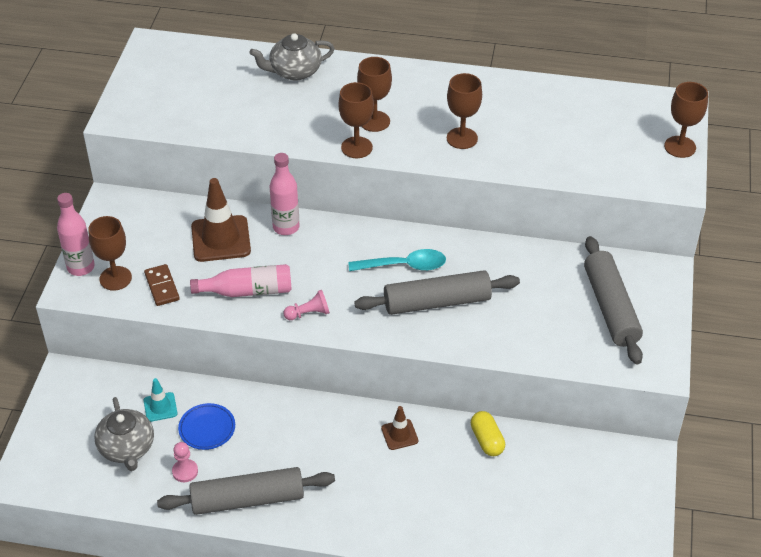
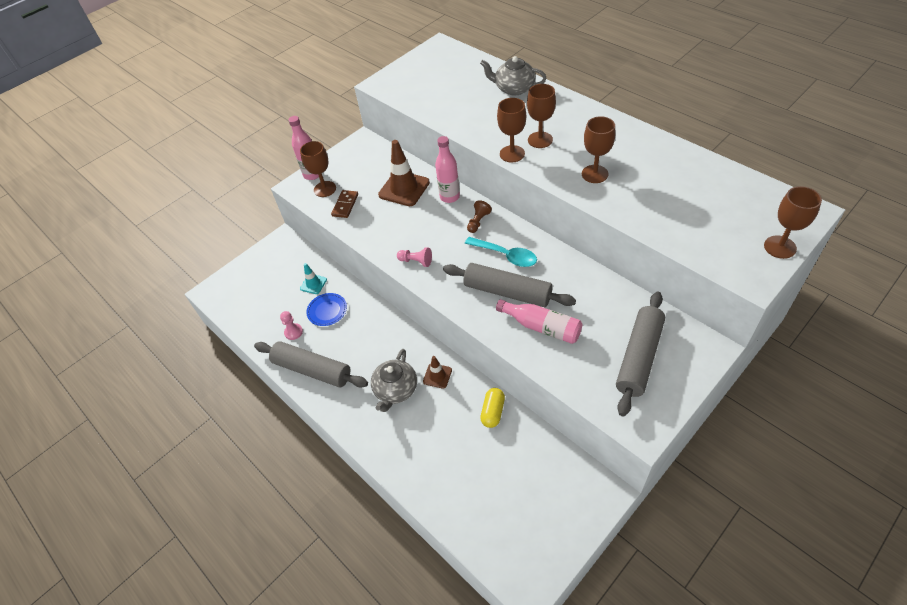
camera: 40 degrees right, 5 degrees up
grey teapot [94,397,154,471] -> grey teapot moved to [371,349,417,412]
pink bottle [190,264,292,297] -> pink bottle moved to [496,299,582,344]
none -> brown pawn [467,200,492,233]

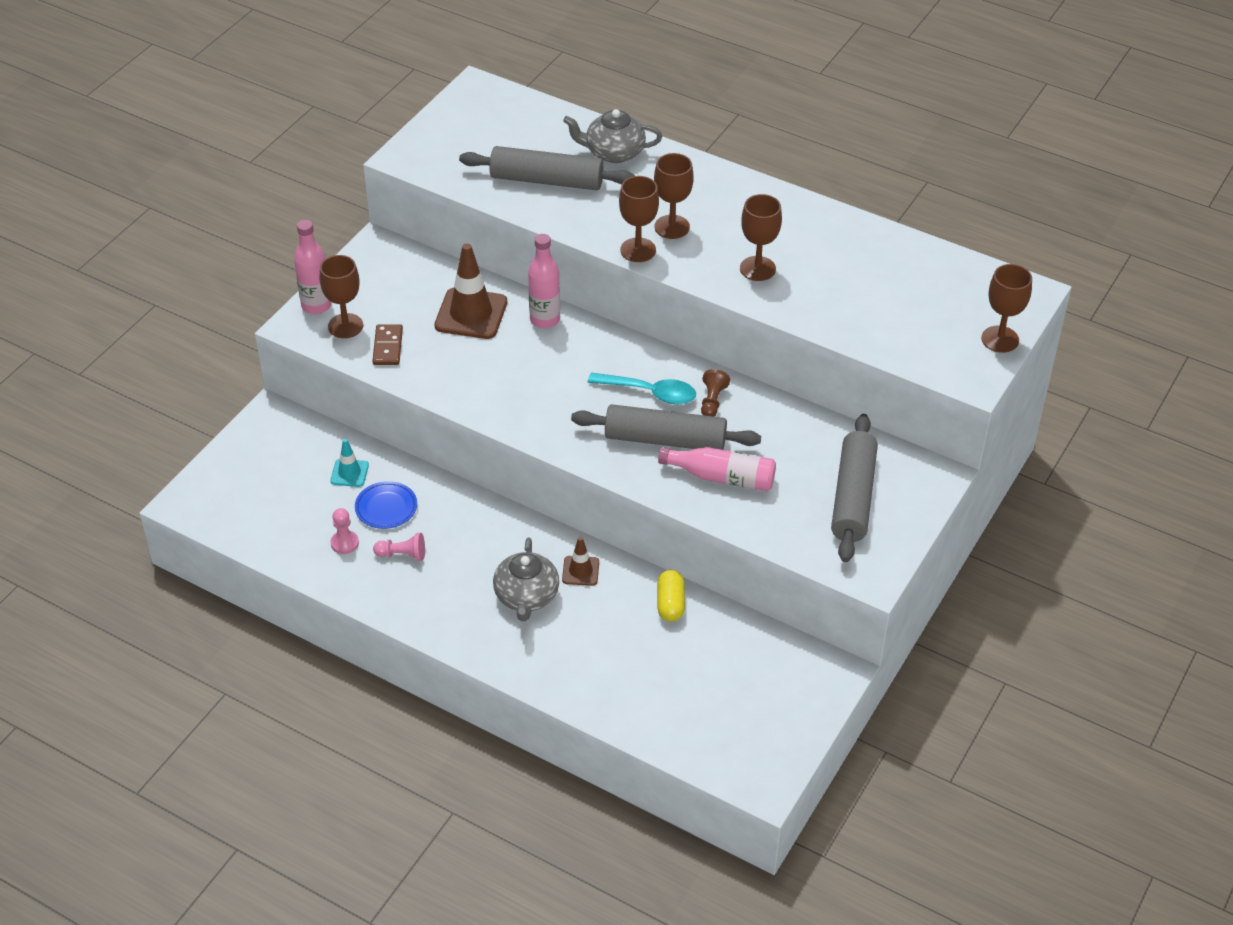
camera: 20 degrees left, 5 degrees down
grey rolling pin [254,341,368,388] -> grey rolling pin moved to [459,146,635,190]
pink pawn [397,247,432,267] -> pink pawn moved to [373,533,425,561]
brown pawn [467,200,492,233] -> brown pawn moved to [701,369,730,417]

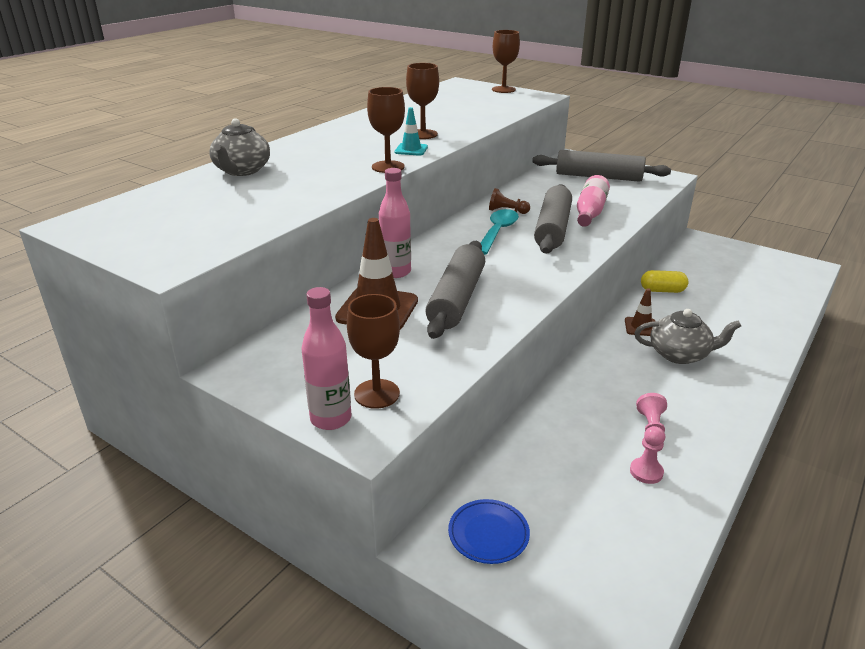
camera: 85 degrees left, 15 degrees down
turquoise traffic cone [330,439,369,487] -> turquoise traffic cone moved to [395,107,428,156]
blue plate [355,481,417,529] -> blue plate moved to [448,499,530,564]
brown domino [372,324,403,365] -> none
grey rolling pin [459,146,635,190] -> grey rolling pin moved to [425,241,485,339]
brown goblet [654,153,694,239] -> none

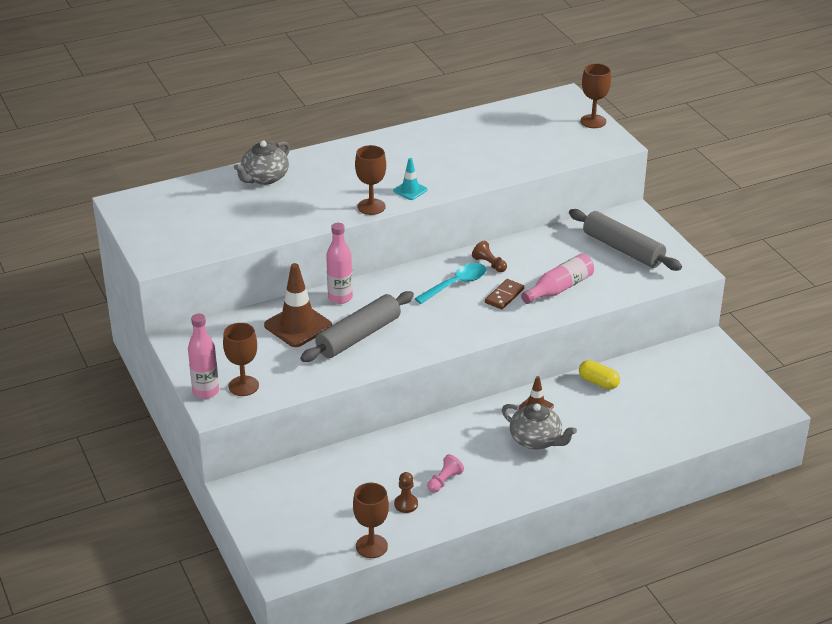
camera: 30 degrees right, 5 degrees up
brown goblet [406,63,439,139] -> brown goblet moved to [353,483,389,558]
blue plate [448,499,530,564] -> none
grey rolling pin [534,184,572,254] -> brown domino [485,279,524,310]
pink pawn [630,426,665,484] -> brown pawn [394,472,418,513]

